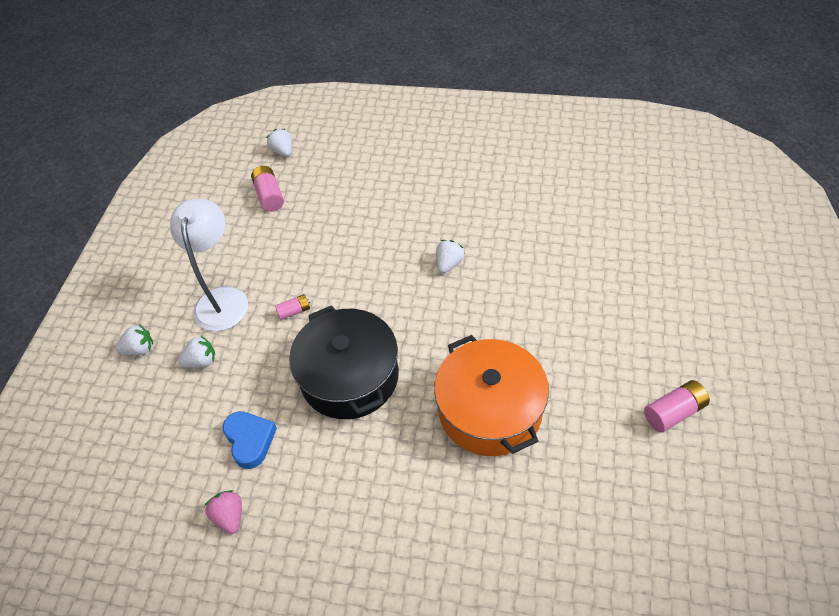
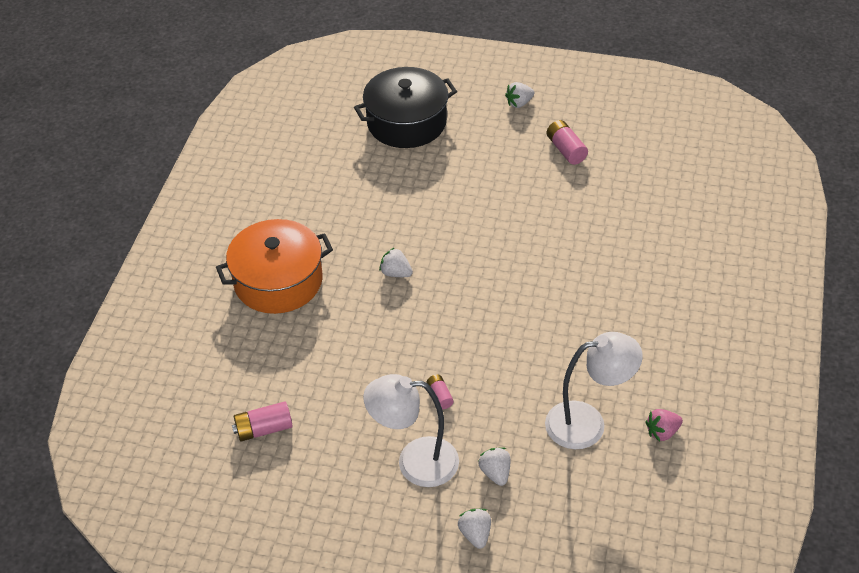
camera: 90 degrees left, 5 degrees down
blue heart [222,411,277,469] -> white lamp [545,332,643,449]
white strawberry [266,129,292,157] -> white strawberry moved to [505,82,534,108]
black pot [289,305,399,419] -> black pot moved to [354,67,457,148]
orange pot [434,335,549,456] -> orange pot moved to [216,219,333,314]

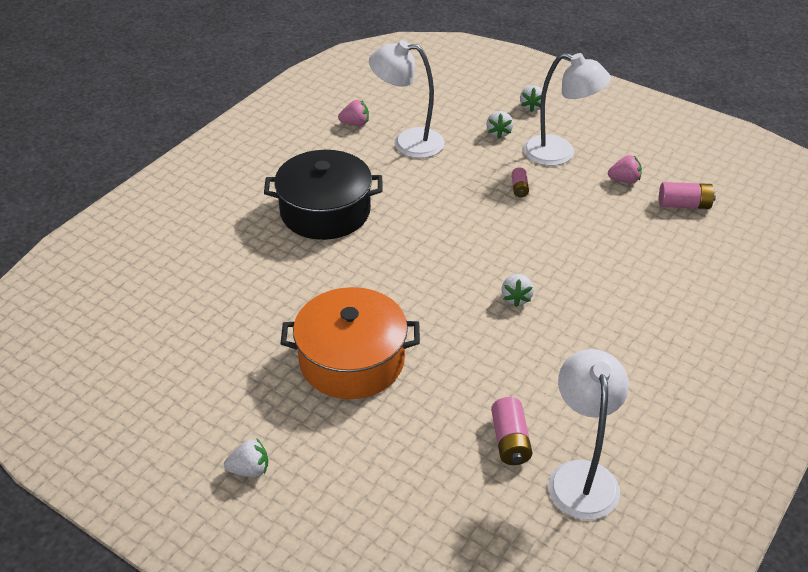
camera: 160 degrees left, 5 degrees down
orange pot [216,219,333,314] -> orange pot moved to [281,287,420,399]
black pot [354,67,457,148] -> black pot moved to [264,150,383,240]
white strawberry [379,248,413,277] -> white strawberry turned 45 degrees clockwise [501,274,534,307]
pink battery [546,120,588,165] -> pink battery moved to [491,397,532,465]
none -> white lamp [548,349,629,520]
none -> pink strawberry [608,155,642,183]

